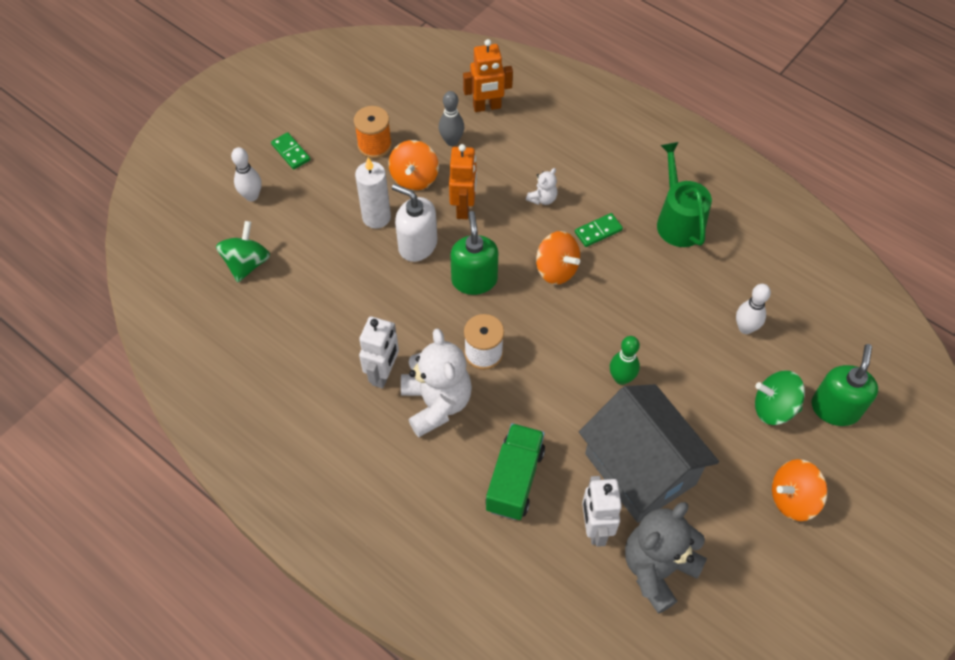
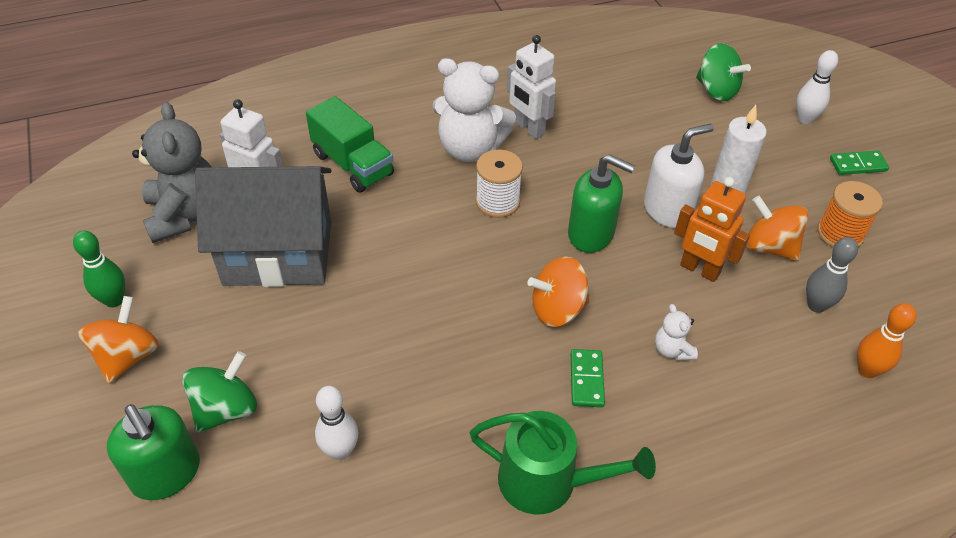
camera: 120 degrees right, 10 degrees down
orange robot [463,39,513,112] -> orange bowling pin [857,303,917,378]
green bowling pin [610,336,640,385] -> green bowling pin moved to [73,230,125,308]

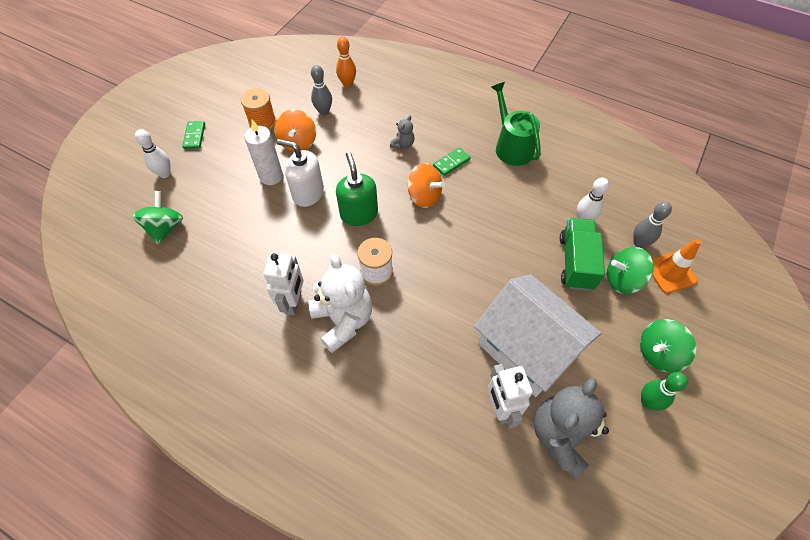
camera: 130 degrees left, 10 degrees up
orange spinning top [78,296,159,383] -> green spinning top [640,319,696,373]
green soap dispenser [107,404,200,500] -> orange traffic cone [652,239,701,293]
grey house [195,166,332,287] -> white house [474,274,602,397]
green truck [306,96,394,193] -> green truck moved to [560,218,605,291]
white teddy bear [655,304,698,361] -> grey teddy bear [390,115,415,149]
orange robot [674,177,750,282] -> none
green domino [830,151,889,175] -> green domino turned 45 degrees clockwise [182,121,205,149]
none -> grey bowling pin [633,202,672,248]

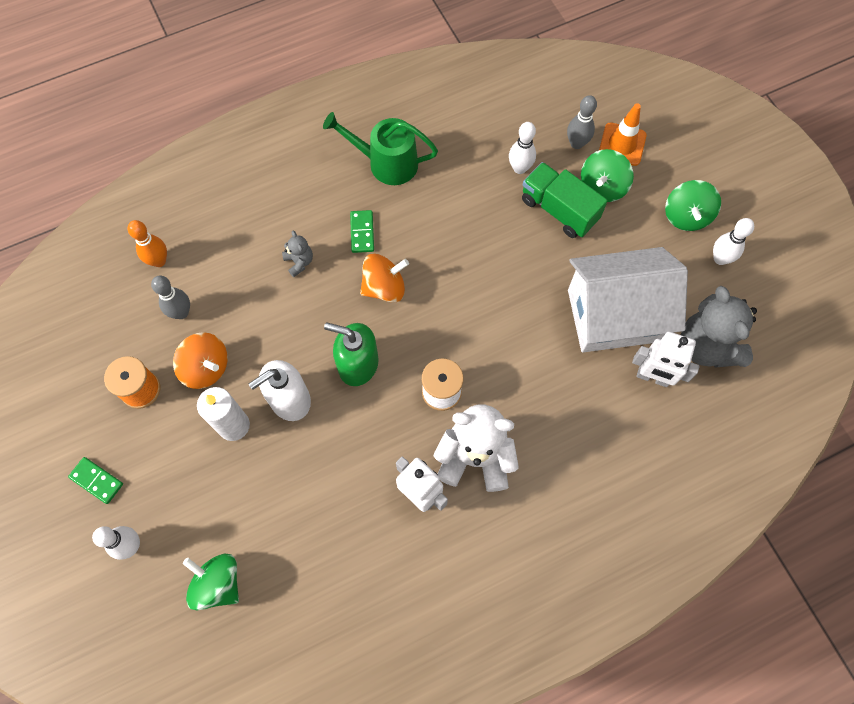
camera: 55 degrees left, 10 degrees up
green bowling pin [641,372,688,411] -> white bowling pin [713,218,754,265]

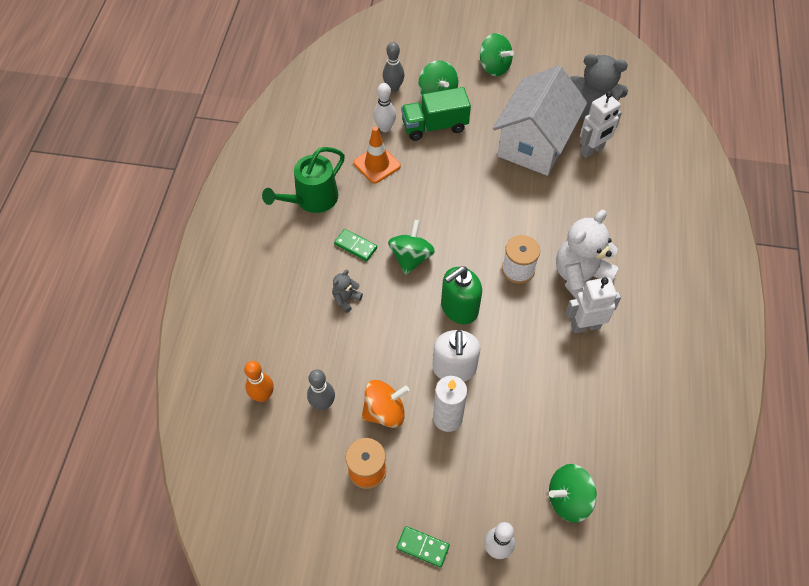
camera: 55 degrees left, 10 degrees down
green domino [68,457,123,504] -> green domino turned 45 degrees clockwise [396,526,450,568]
grey teddy bear [282,231,313,277] -> grey teddy bear turned 60 degrees counterclockwise [332,270,363,313]
orange spinning top [360,254,409,303] -> green spinning top [388,220,435,275]
orange traffic cone [599,103,647,166] -> orange traffic cone moved to [353,127,401,184]
white bowling pin [713,218,754,265] -> none

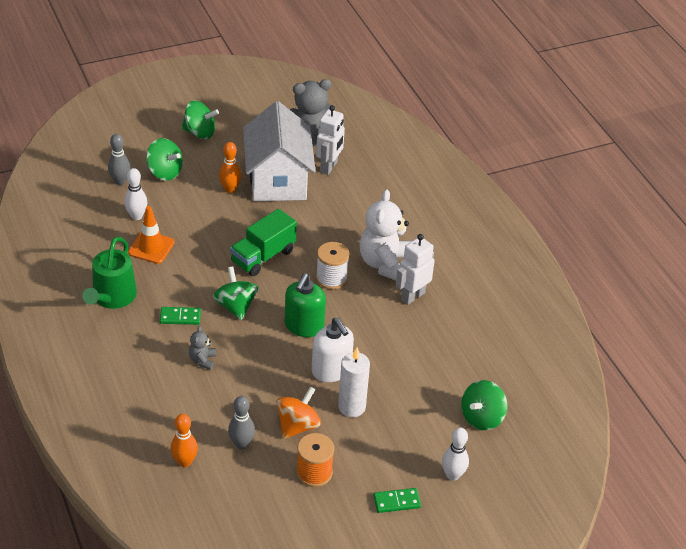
camera: 35 degrees left, 15 degrees down
green truck [401,87,471,141] -> green truck moved to [230,208,297,276]
none -> orange bowling pin [219,142,241,193]

